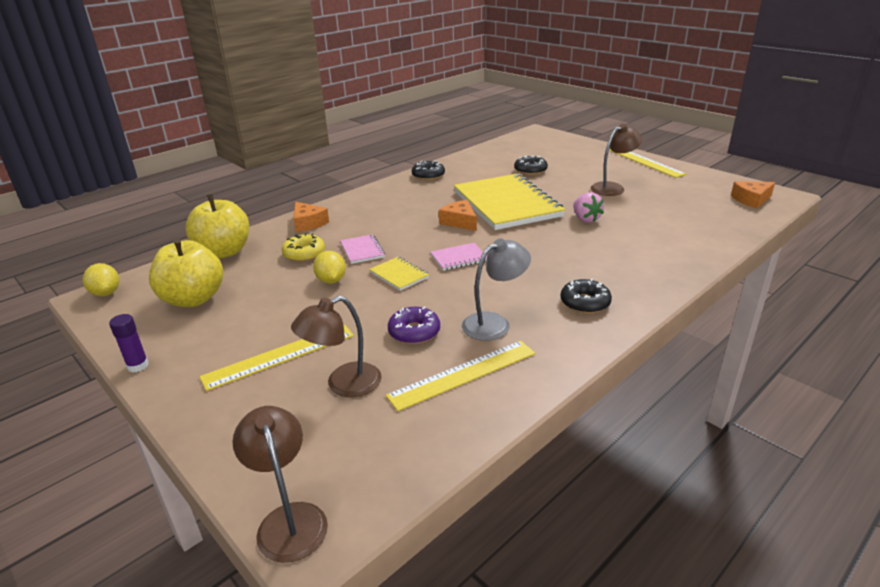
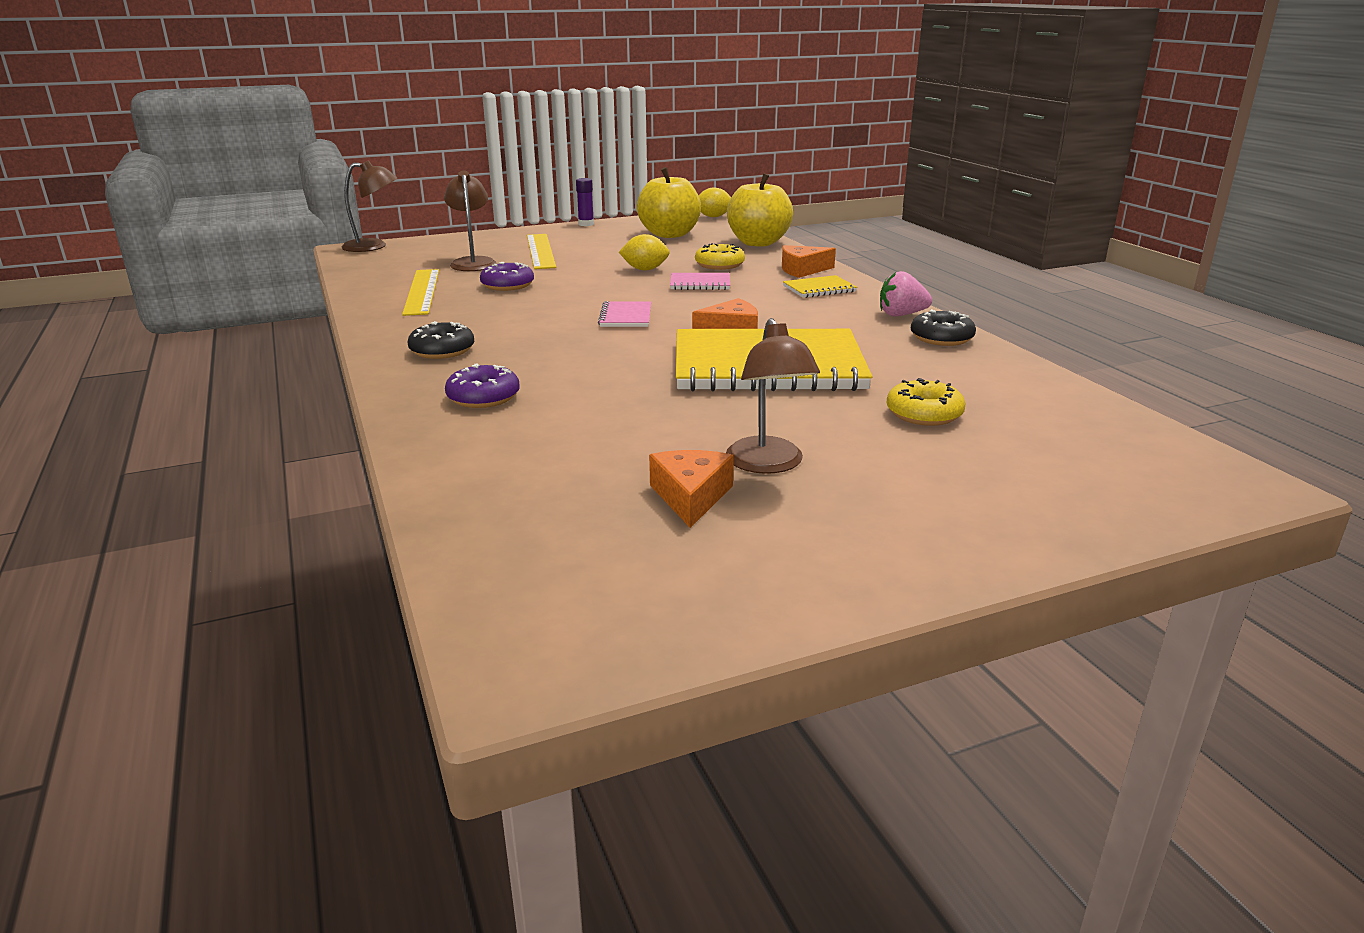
camera: 110 degrees right, 5 degrees down
yellow notebook [369,257,429,291] -> yellow notebook moved to [783,275,857,298]
grey lamp [462,238,531,341] -> none
black donut [514,156,548,175] -> yellow donut [886,378,966,426]
pink strawberry [573,192,604,223] -> pink strawberry moved to [880,271,932,316]
yellow ruler [609,149,686,178] -> none
orange cheese [731,181,775,208] -> orange cheese moved to [649,450,734,528]
none -> purple donut [445,363,520,408]

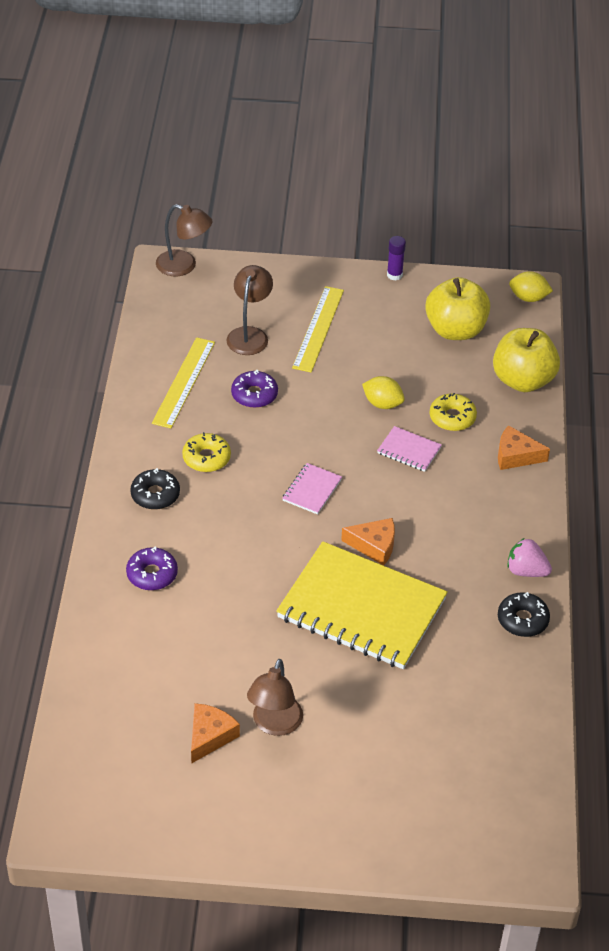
camera: 25 degrees right, 20 degrees up
yellow notebook [783,275,857,298] -> none
yellow donut [886,378,966,426] -> yellow donut moved to [182,432,231,472]

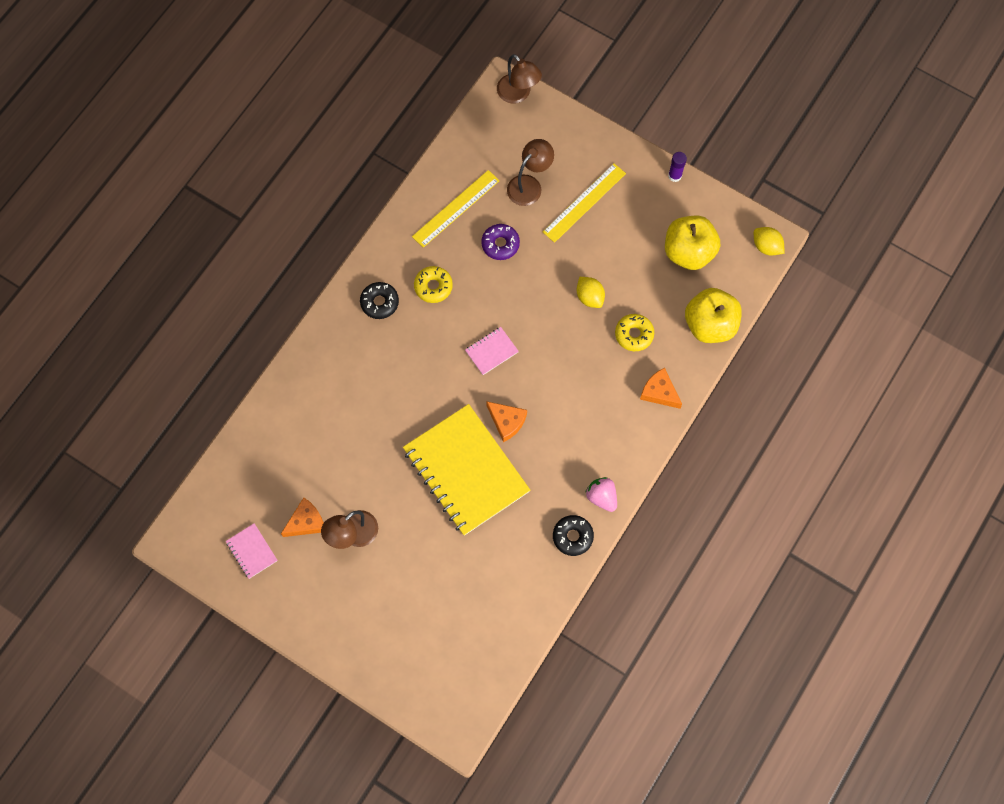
camera: 30 degrees right, 25 degrees up
purple donut [126,547,178,590] -> none
pink notebook [377,426,442,472] -> pink notebook moved to [226,523,278,579]

